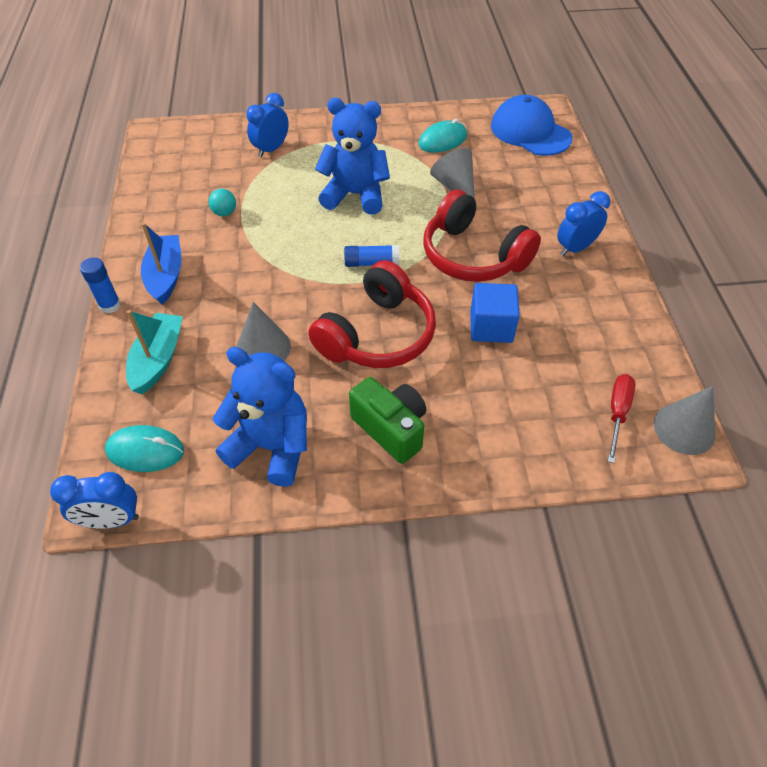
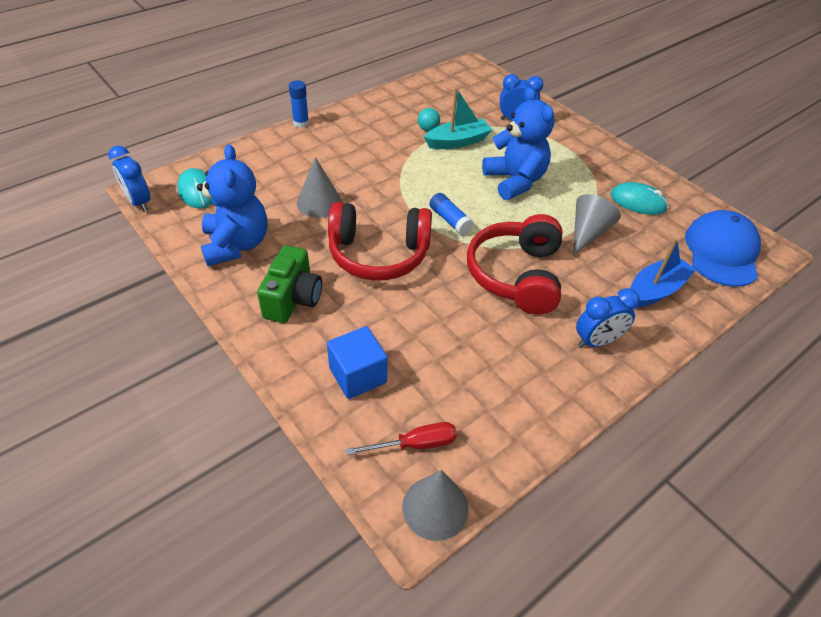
camera: 55 degrees right, 5 degrees down
turquoise boat [126,310,183,394] -> turquoise boat moved to [424,87,492,149]
blue boat [141,222,182,305] -> blue boat moved to [630,238,697,308]
blue cube [470,283,520,343] -> blue cube moved to [327,326,388,399]
blue clock [557,191,610,256] -> blue clock turned 135 degrees clockwise [576,288,640,348]

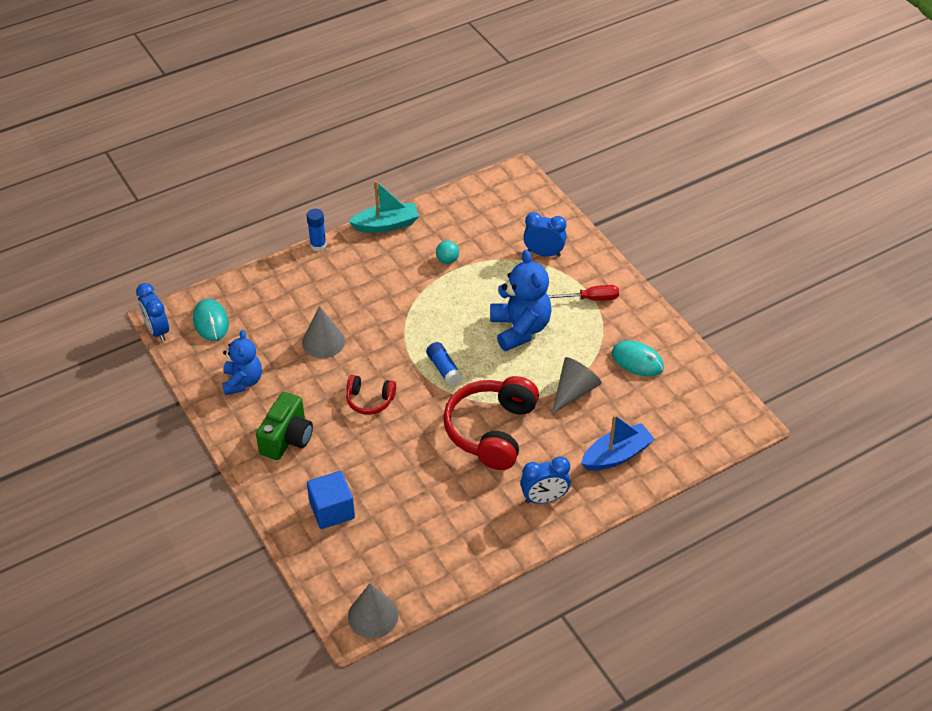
camera: 10 degrees right, 0 degrees up
blue teddy bear [197,144,267,266] -> blue teddy bear [222,330,262,395], size x0.67
red headphones [328,202,432,281] -> red headphones [346,375,396,415], size x0.51
red screwdriver [346,422,457,455] -> red screwdriver moved to [548,285,619,301]
turquoise boat [424,87,492,149] -> turquoise boat moved to [348,180,419,233]
blue cap [685,210,761,287] -> none

